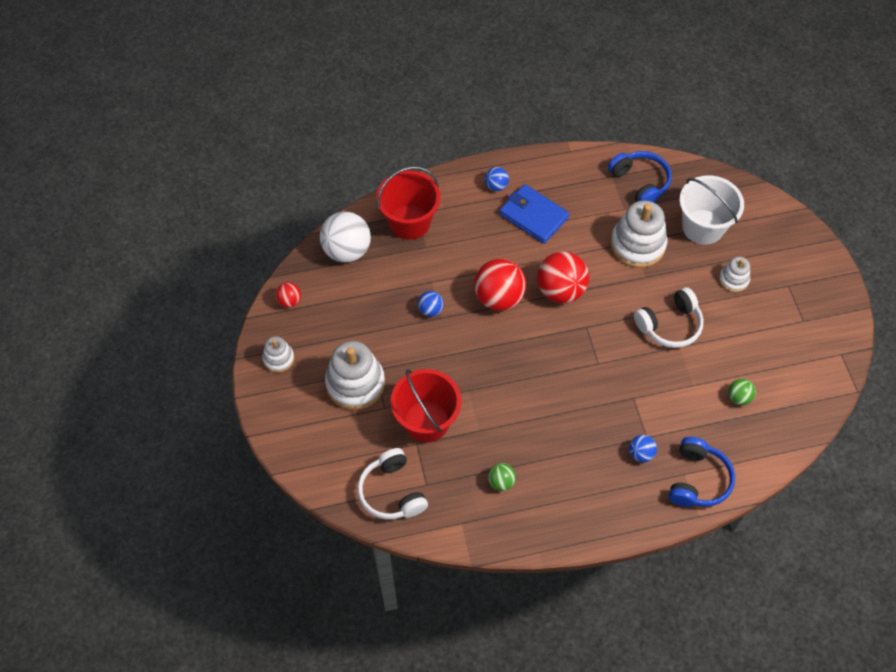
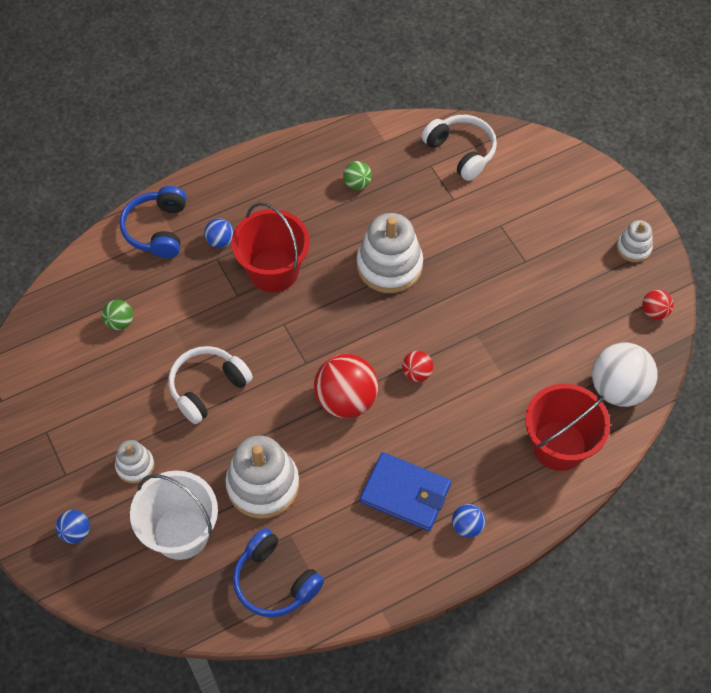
camera: 165 degrees right, 0 degrees up
white stacking toy [325,341,385,410] -> white stacking toy moved to [357,213,423,293]
red bucket [391,369,461,442] -> red bucket moved to [231,202,310,292]
blue ball [418,291,444,317] -> blue ball moved to [56,510,90,543]
red ball [474,259,526,311] -> red ball [402,351,433,382], size x0.50

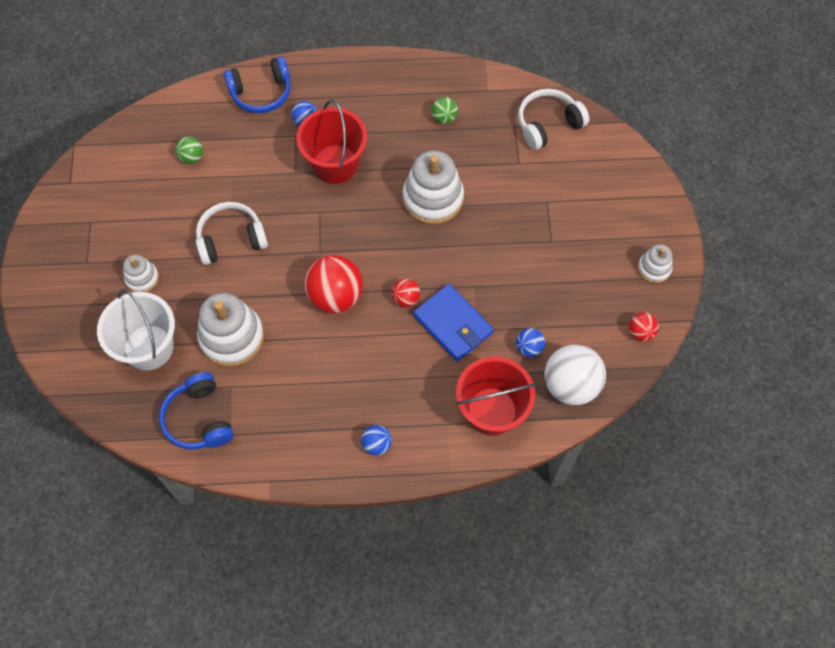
camera: 25 degrees right, 5 degrees up
blue ball [56,510,90,543] -> blue ball moved to [516,328,545,357]
blue headphones [120,186,187,258] -> blue headphones turned 135 degrees counterclockwise [224,56,291,114]
blue wallet [360,452,451,531] -> blue wallet moved to [413,284,494,362]
white headphones [422,115,497,181] -> white headphones turned 105 degrees counterclockwise [518,89,589,150]

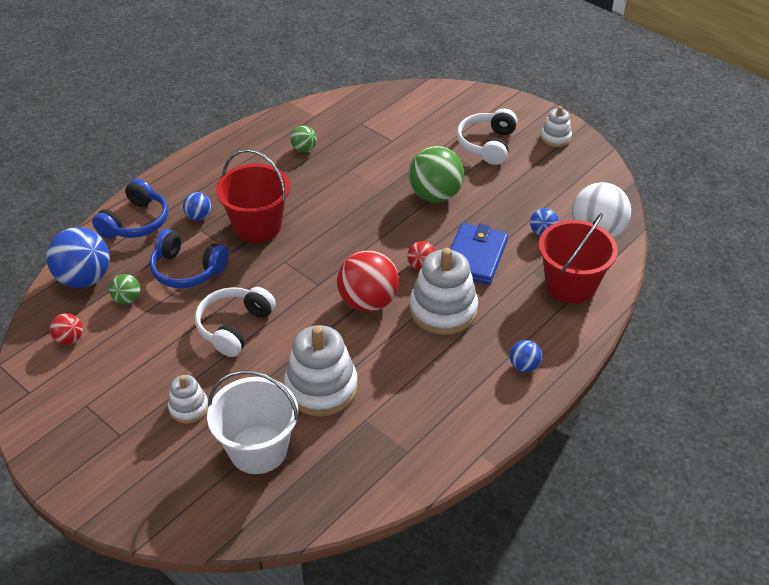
camera: 45 degrees left, 20 degrees down
blue headphones [159,372,234,449] -> blue headphones moved to [150,229,229,288]
white stacking toy [403,150,464,224] -> white stacking toy moved to [409,248,478,335]
blue wallet [413,284,494,362] -> blue wallet turned 75 degrees counterclockwise [450,223,508,285]
white headphones [518,89,589,150] -> white headphones moved to [457,109,517,165]
red ball [629,312,659,341] -> red ball moved to [50,313,83,345]
none -> blue ball [46,227,110,288]
none -> green ball [408,146,464,202]

